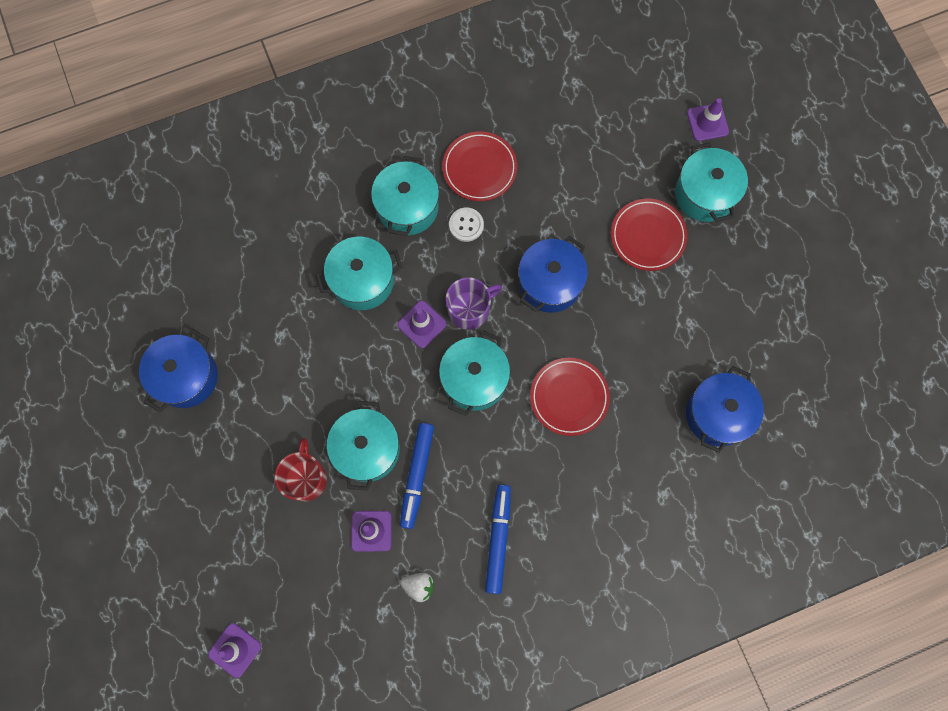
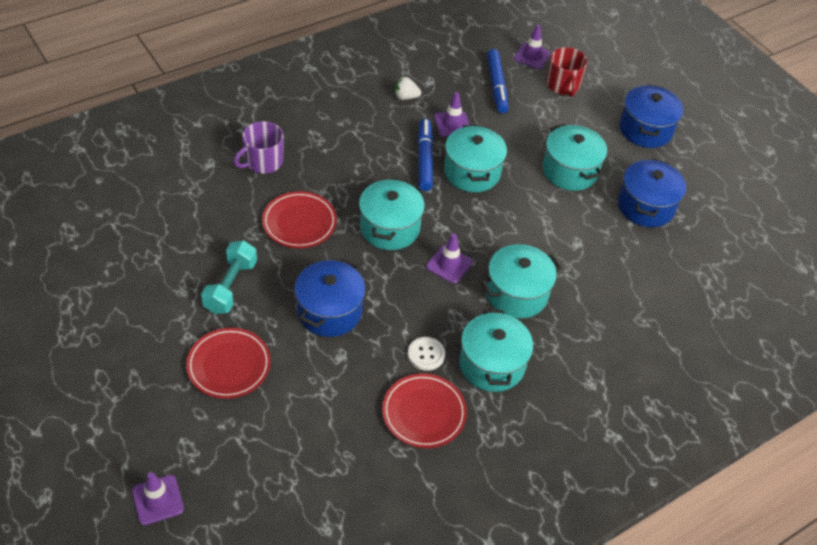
camera: 165 degrees right, 25 degrees down
red mug [275,438,327,502] -> red mug moved to [546,47,587,97]
purple mug [446,277,502,330] -> purple mug moved to [234,121,284,174]
blue marker [485,484,511,594] -> blue marker moved to [487,49,509,113]
turquoise pot [675,142,748,222] -> turquoise pot moved to [543,124,607,191]
blue pot [686,366,764,453] -> blue pot moved to [619,85,683,148]
none -> turquoise dumbbell [201,241,257,314]

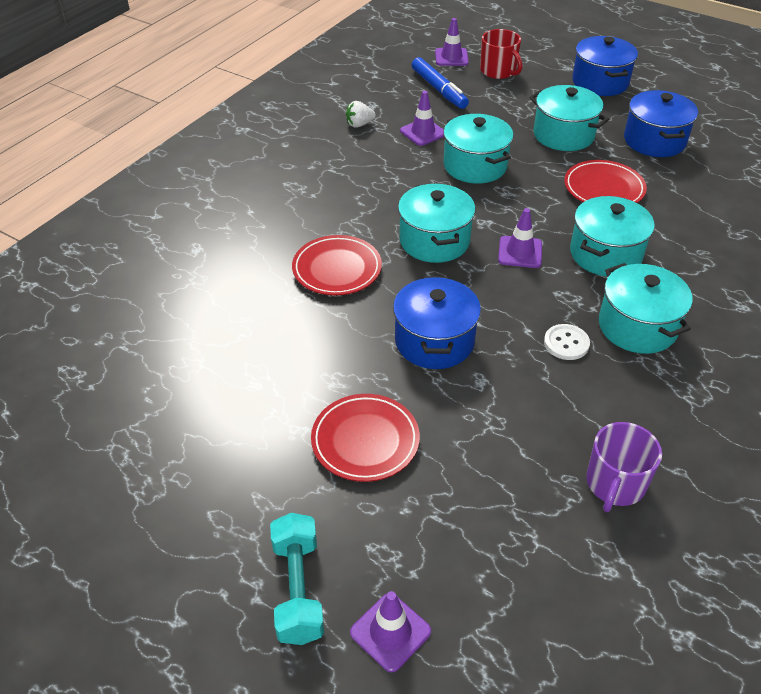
camera: 20 degrees left, 5 degrees down
turquoise dumbbell [201,241,257,314] -> turquoise dumbbell moved to [270,513,324,645]
purple mug [234,121,284,174] -> purple mug moved to [586,422,662,512]
red plate [382,373,467,448] -> red plate moved to [564,160,647,203]
blue marker [418,119,433,191] -> none

